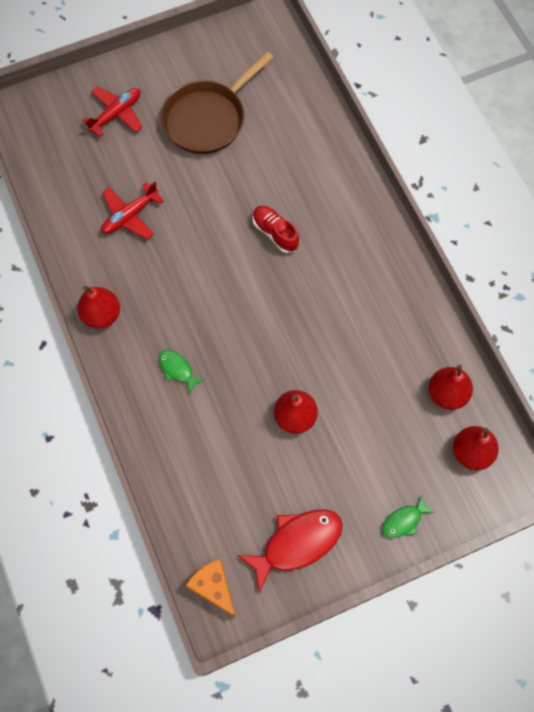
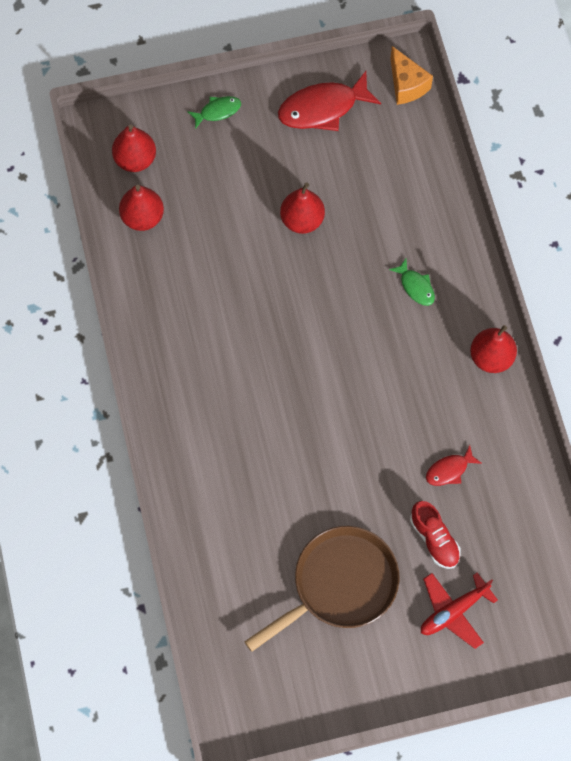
camera: 170 degrees left, 0 degrees up
red plane [101,182,164,240] -> red fish [426,445,482,486]
red shoe [253,206,299,253] -> red shoe moved to [410,501,461,569]

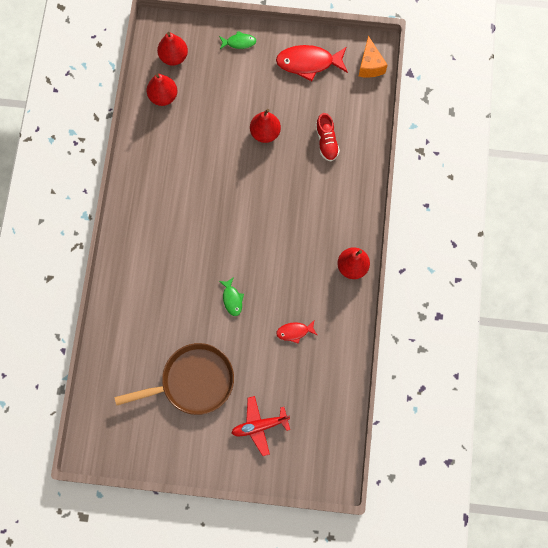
camera: 20 degrees right, 5 degrees up
green fish [389,259,435,306] -> green fish moved to [219,277,244,316]
red shoe [410,501,461,569] -> red shoe moved to [316,113,340,161]

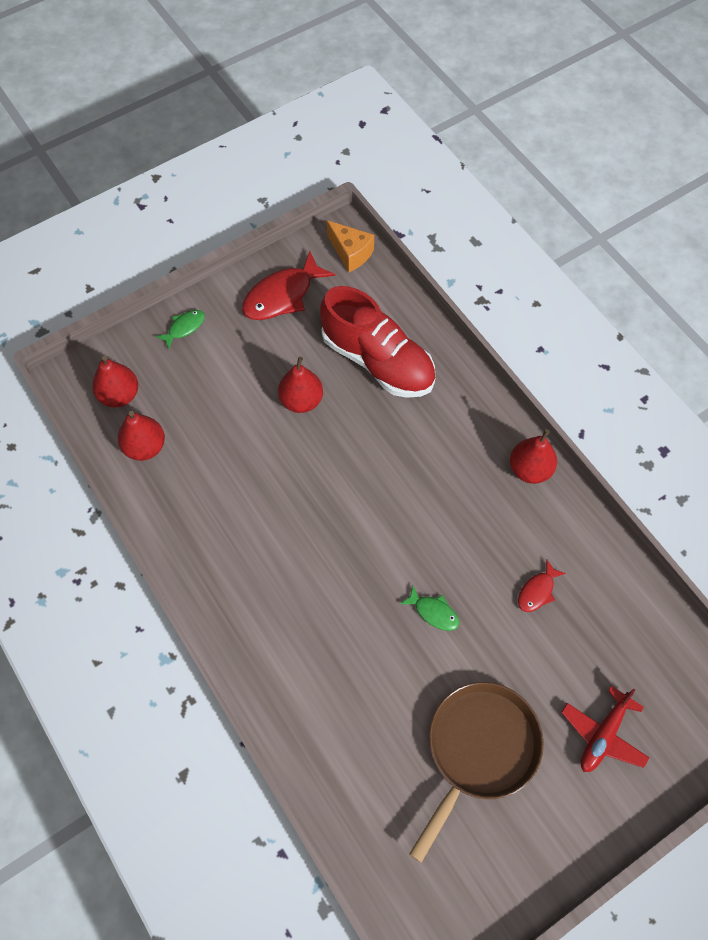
camera: 40 degrees left, 10 degrees down
red shoe [316,113,340,161] -> red shoe [320,286,435,398], size x2.04

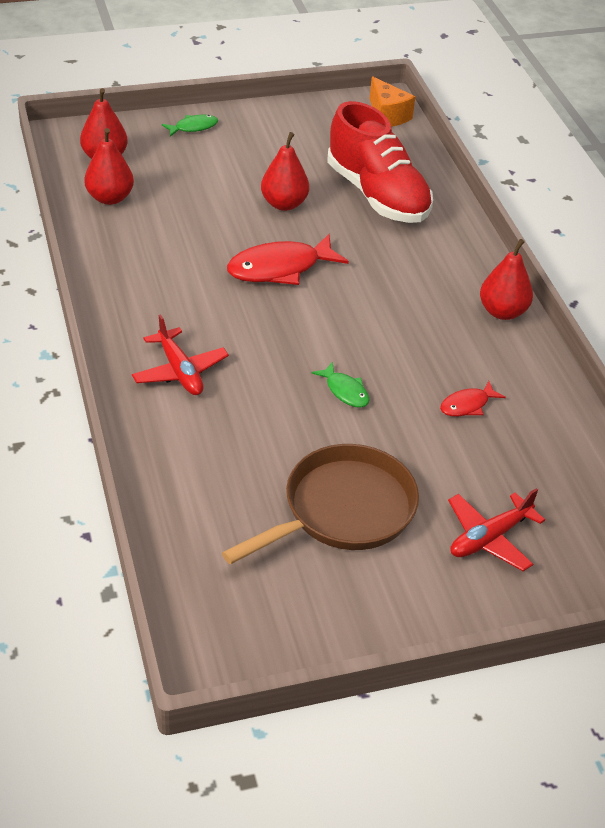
camera: 15 degrees right, 20 degrees down
red fish [242,251,335,320] -> red fish moved to [227,234,349,285]
none -> red plane [132,314,229,395]

